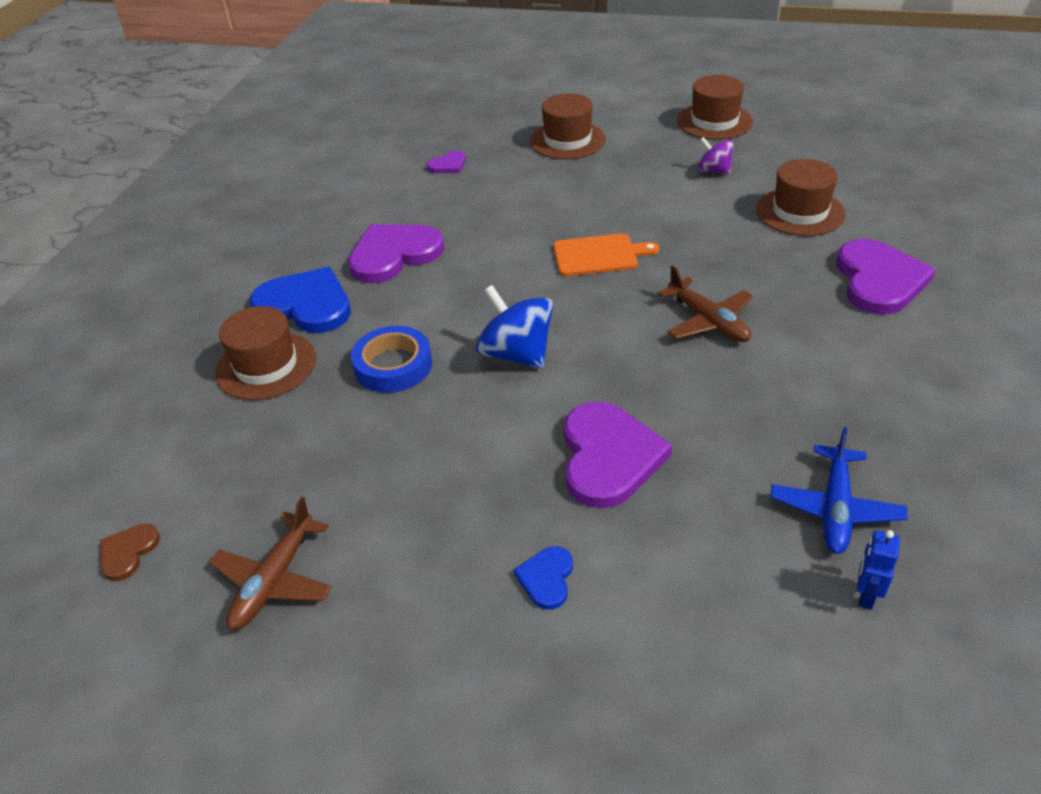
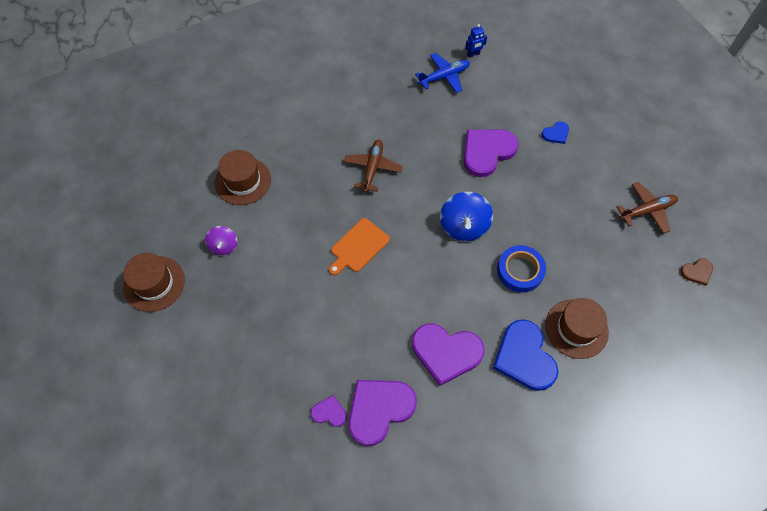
camera: 135 degrees left, 20 degrees up
brown hat [530,93,606,159] -> none
orange cutting board [553,234,659,276] -> orange cutting board turned 90 degrees counterclockwise [329,218,390,275]
purple heart [837,239,936,315] -> purple heart moved to [349,380,417,446]

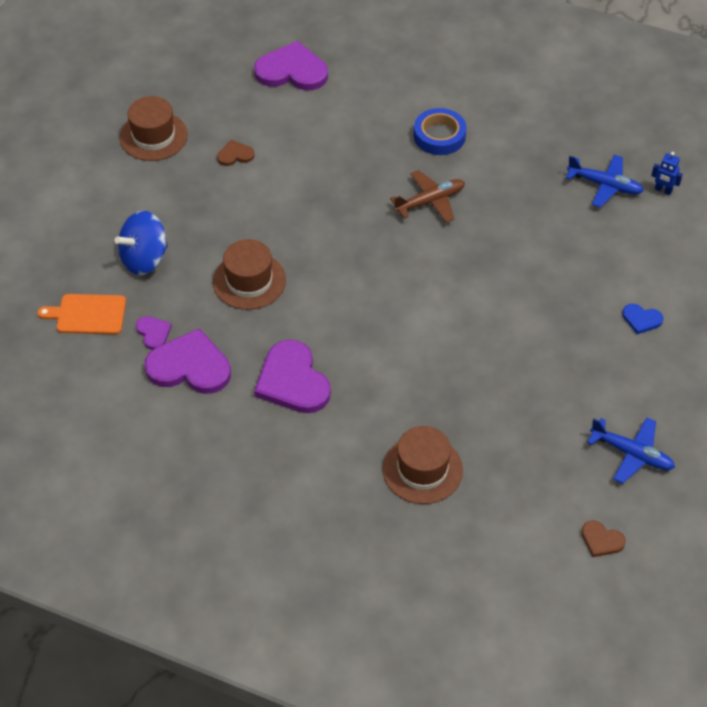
camera: 50 degrees right, 10 degrees down
purple spinning top [205,226,237,255] -> brown heart [217,140,254,166]
brown hat [215,150,271,205] -> brown hat moved to [213,239,286,310]
orange cutting board [329,218,390,275] -> orange cutting board moved to [37,294,126,334]
blue spinning top [440,192,493,241] -> blue spinning top moved to [115,211,168,275]
purple heart [464,130,519,177] -> purple heart moved to [254,41,328,90]
blue heart [493,319,559,391] -> none
blue tape [497,245,546,292] -> blue tape moved to [414,108,467,155]
brown plane [617,182,678,234] -> blue plane [587,417,675,484]

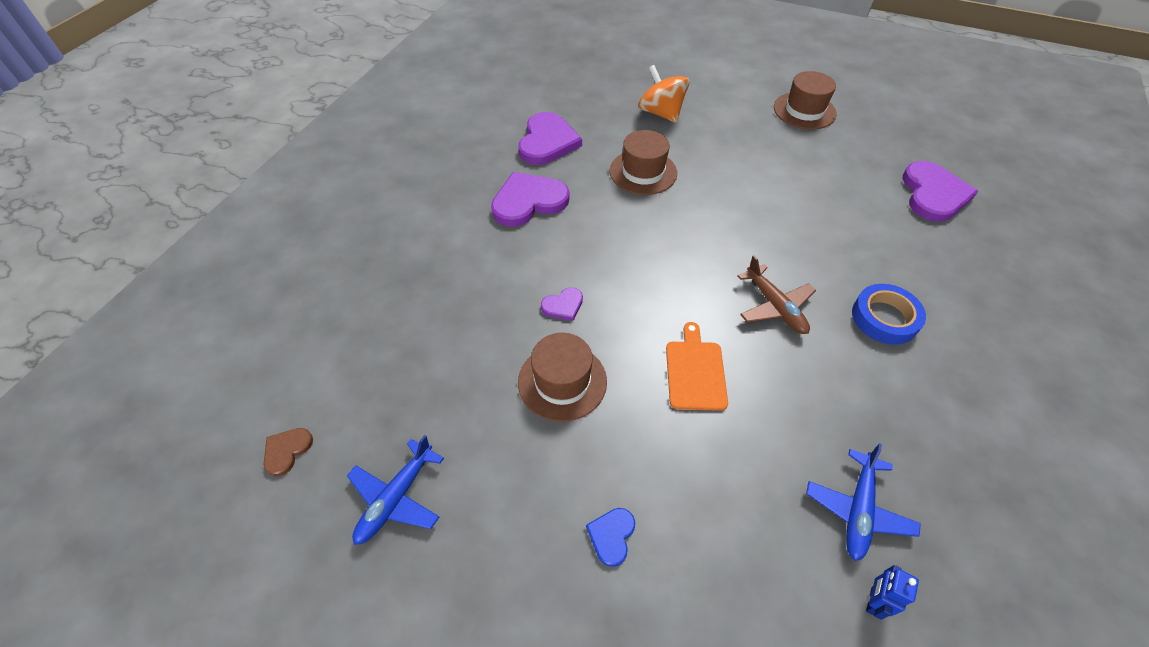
camera: 90 degrees right, 0 degrees up
orange cutting board [37,294,126,334] -> orange cutting board moved to [666,322,728,411]
blue spinning top [115,211,168,275] -> orange spinning top [638,65,690,123]
purple heart [136,316,172,350] -> purple heart moved to [541,287,583,321]
brown heart [217,140,254,166] -> none
brown hat [383,426,463,504] -> brown hat moved to [518,333,607,422]

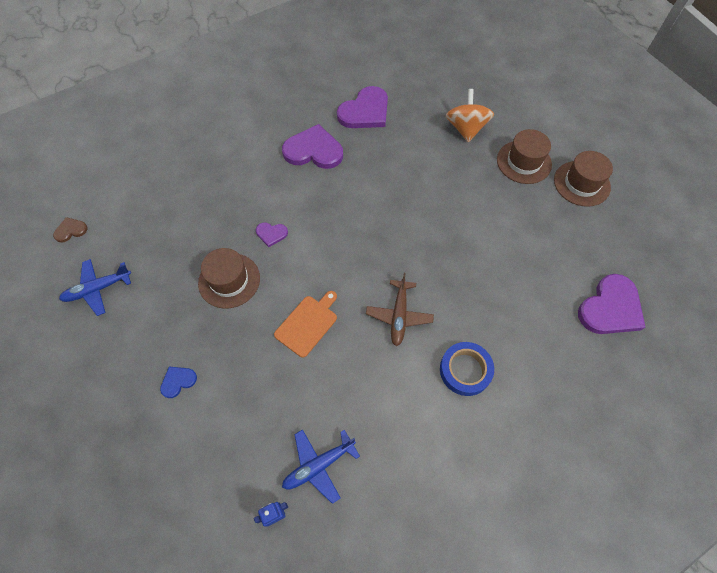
camera: 35 degrees right, 10 degrees up
brown hat [610,130,677,195] -> brown hat moved to [497,129,552,184]

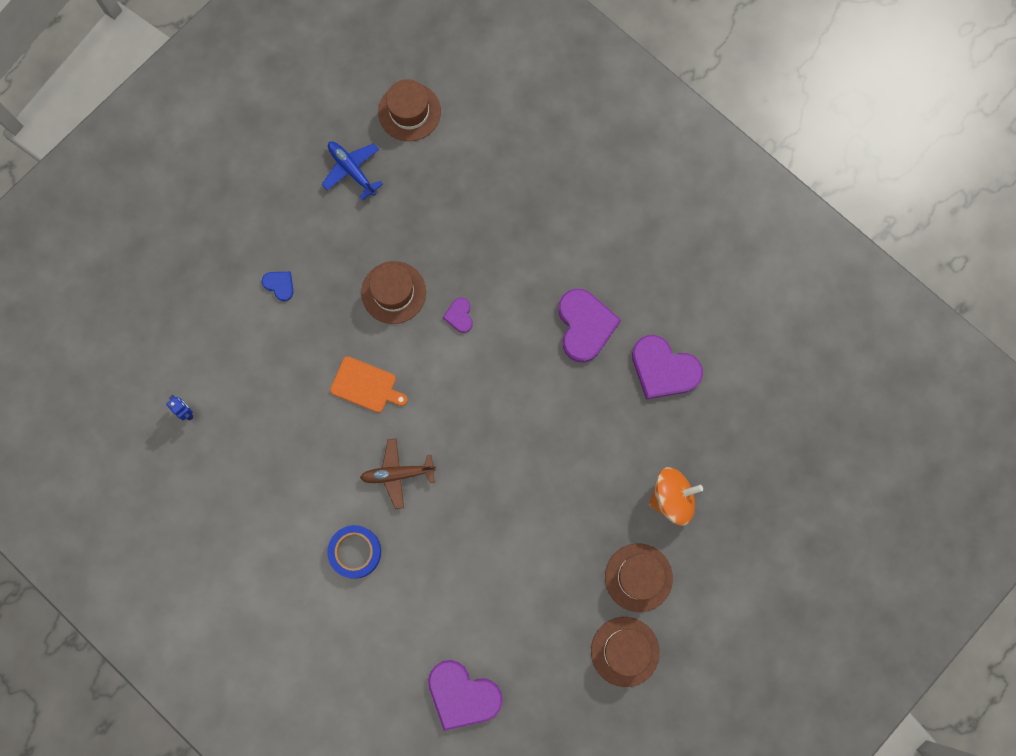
camera: 75 degrees right, 15 degrees up
brown heart [53,217,88,243] -> brown hat [378,79,441,141]
blue plane [282,429,360,504] -> none

